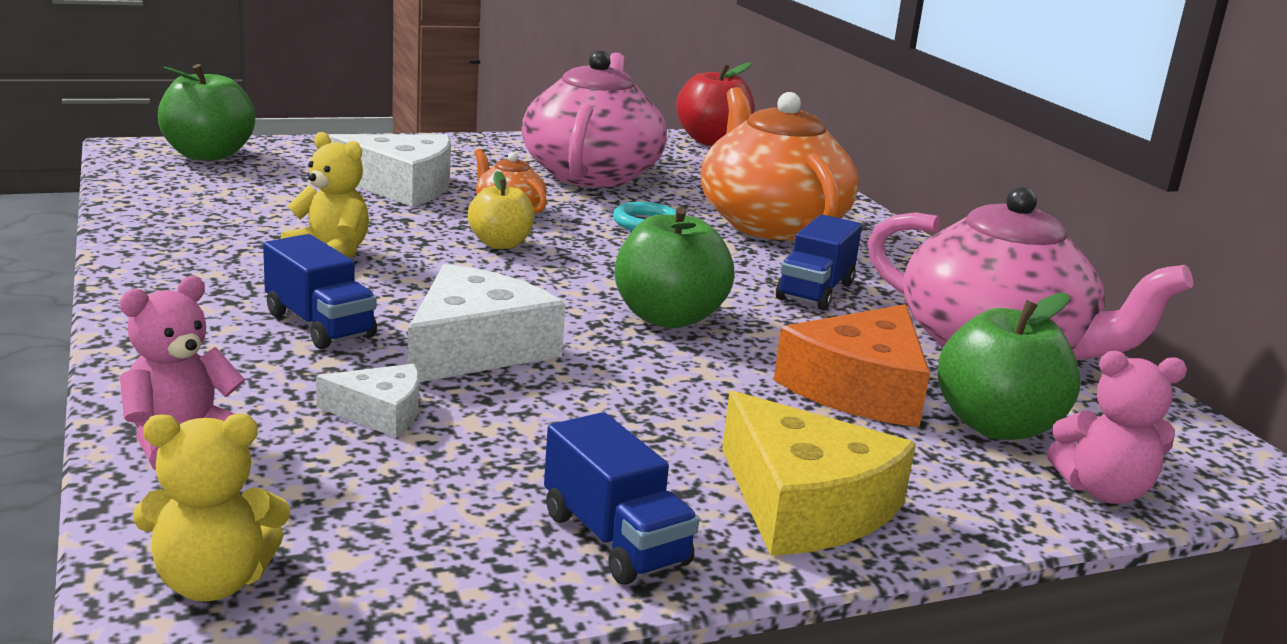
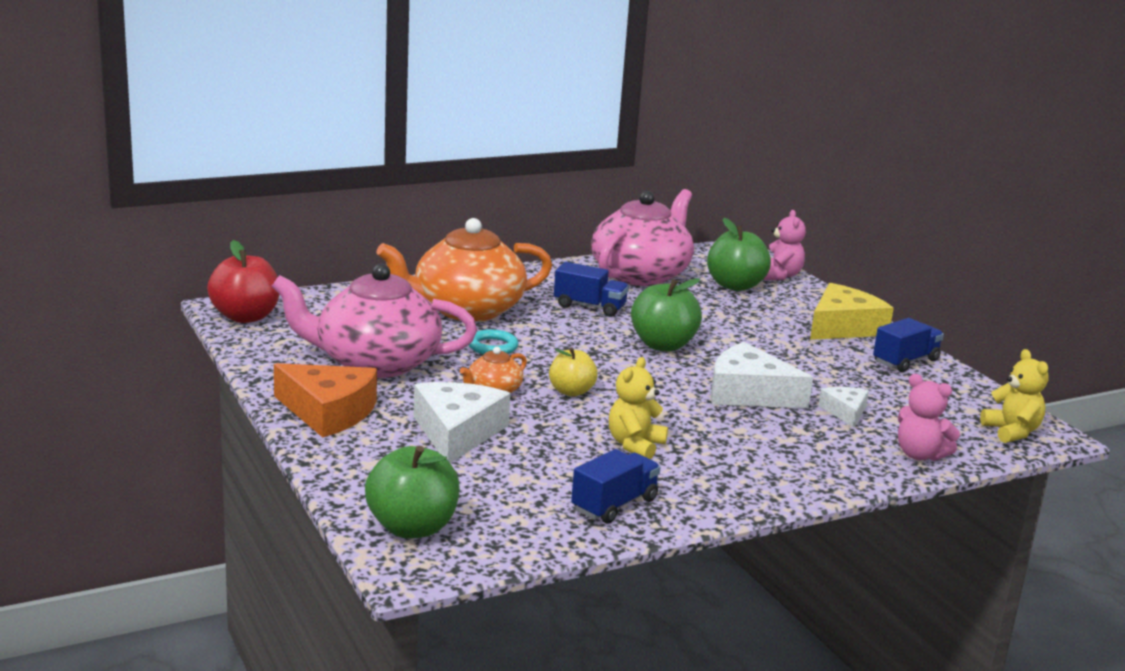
camera: 95 degrees left, 0 degrees up
blue truck [263,234,377,349] -> blue truck moved to [571,449,661,524]
orange cheese [774,304,930,427] -> orange cheese moved to [274,363,377,438]

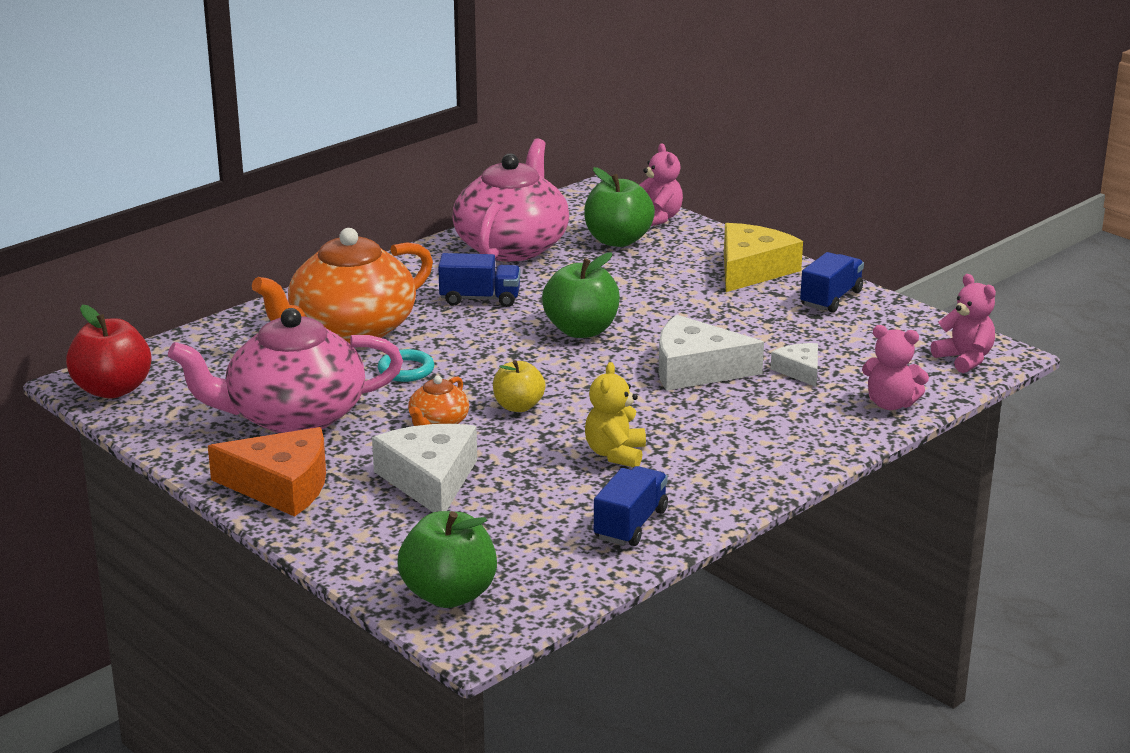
camera: 15 degrees left, 5 degrees up
yellow teddy bear [980,349,1049,443] -> pink teddy bear [931,274,996,373]

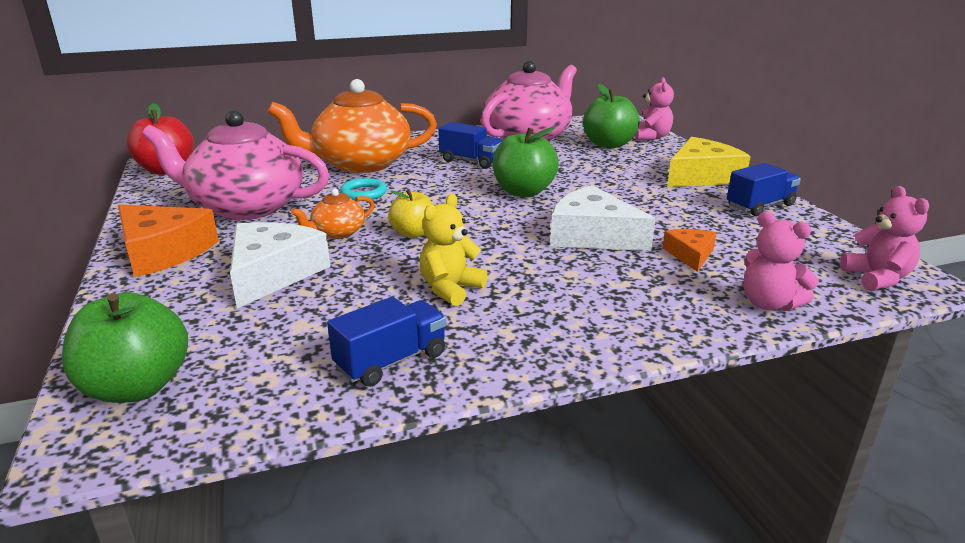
camera: 25 degrees right, 0 degrees up
white cheese [770,343,818,387] -> orange cheese [663,229,716,272]

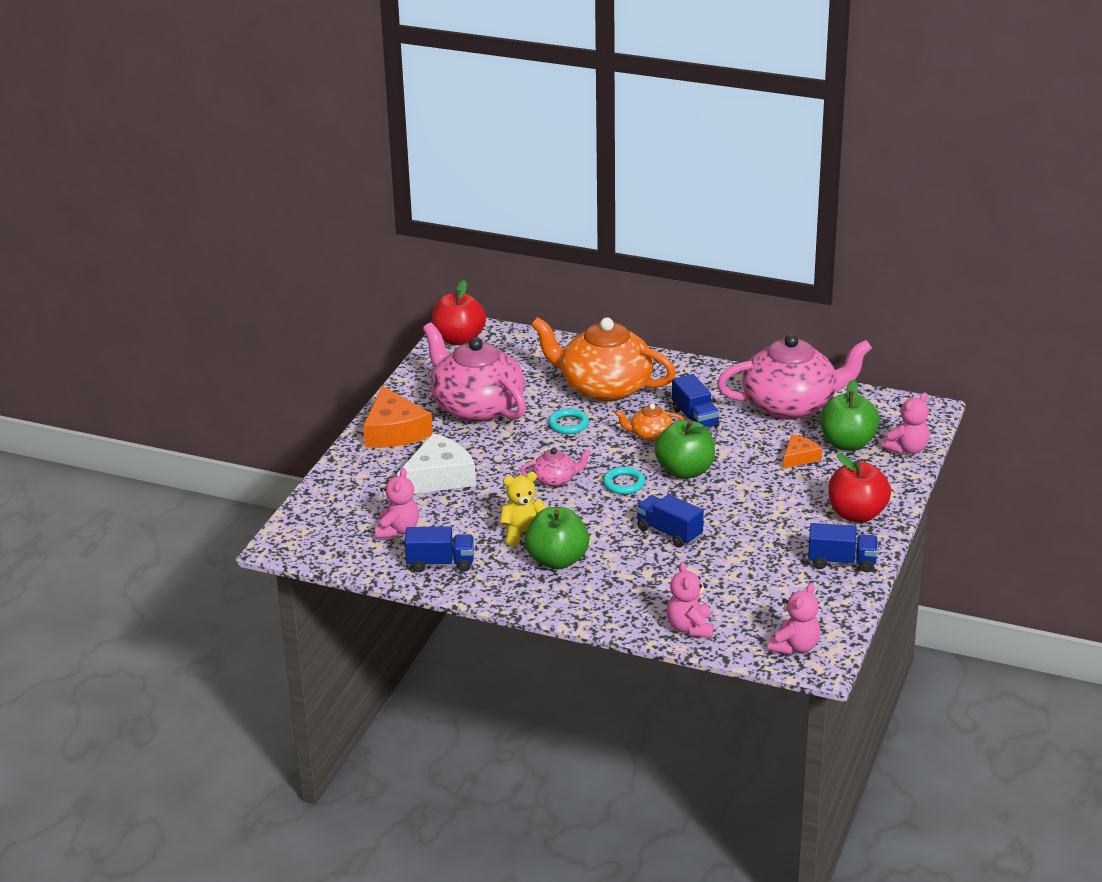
camera: 40 degrees right, 5 degrees up
green apple [62,292,188,403] -> green apple moved to [525,507,589,570]
orange teapot [291,189,375,239] -> orange teapot moved to [615,404,684,441]
yellow apple [388,189,433,238] -> pink teapot [520,448,592,487]
white cheese [550,185,655,251] -> blue truck [636,494,704,547]
orange cheese [663,229,716,272] -> orange cheese moved to [783,434,822,469]
yellow cheese [667,137,751,187] -> red apple [828,453,891,523]
none -> pink teddy bear [375,468,419,538]
none -> turquoise ring [603,467,645,494]

